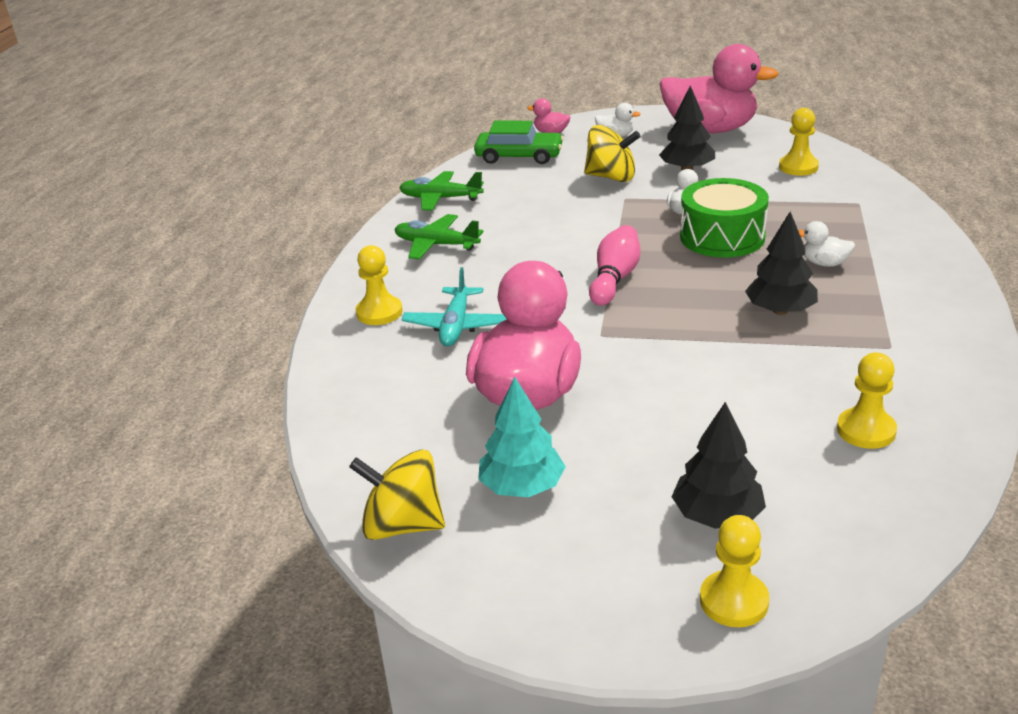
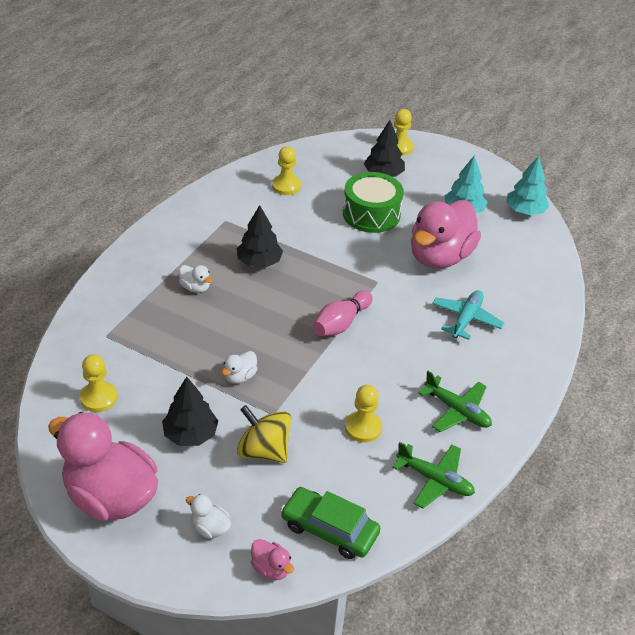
camera: 165 degrees left, 10 degrees up
yellow spinning top [349,450,445,540] -> turquoise tree [506,156,550,215]
yellow pawn [355,245,402,325] -> yellow pawn moved to [345,385,382,443]
green drum [680,178,769,258] -> green drum moved to [343,172,404,233]

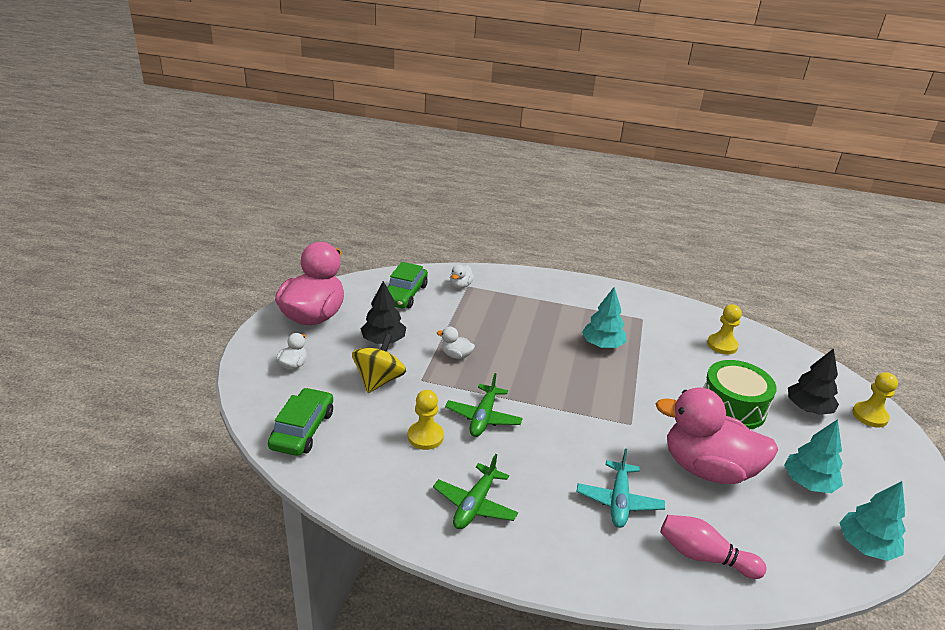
camera: 75 degrees right, 10 degrees down
yellow pawn [80,354,117,412] -> green car [387,262,428,308]
white duck [179,265,213,293] -> white duck moved to [450,265,474,289]
black tree [237,205,283,268] -> turquoise tree [582,287,627,348]
pink duck [251,539,294,580] -> none
pink bowling pin [313,290,373,336] -> pink bowling pin moved to [660,515,767,579]
green plane [392,442,475,508] -> green plane moved to [445,373,523,437]
turquoise plane [432,290,504,340] -> turquoise plane turned 90 degrees clockwise [577,449,665,528]

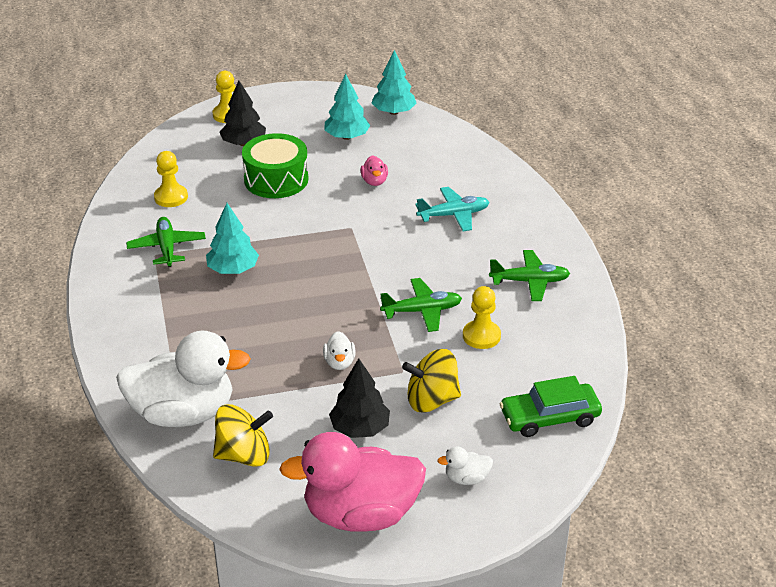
camera: 115 degrees left, 5 degrees up
green car [387,262,428,308] -> yellow spinning top [213,404,273,467]
white duck [450,265,474,289] -> white duck [116,330,251,427], size x2.47
pink duck [656,387,778,484] -> pink duck [361,155,388,186], size x0.40
pink bowling pin [660,515,767,579] -> none
none -> green plane [126,217,206,267]

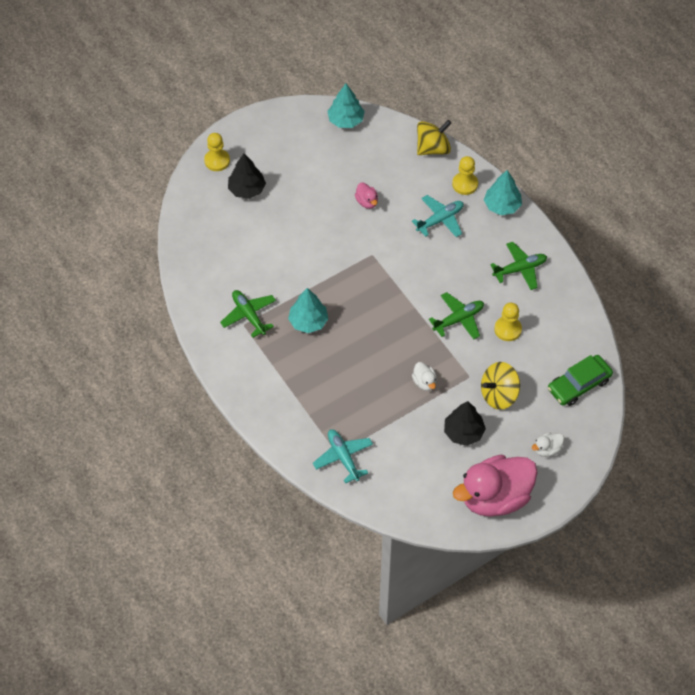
camera: 20 degrees left, 20 degrees up
white duck [116,330,251,427] -> turquoise plane [313,429,373,484]
yellow pawn [154,151,188,207] -> yellow pawn moved to [452,156,478,195]
yellow spinning top [213,404,273,467] -> yellow spinning top moved to [417,120,451,155]
green drum [242,133,308,198] -> none
turquoise tree [325,74,370,140] -> turquoise tree moved to [484,170,522,215]

